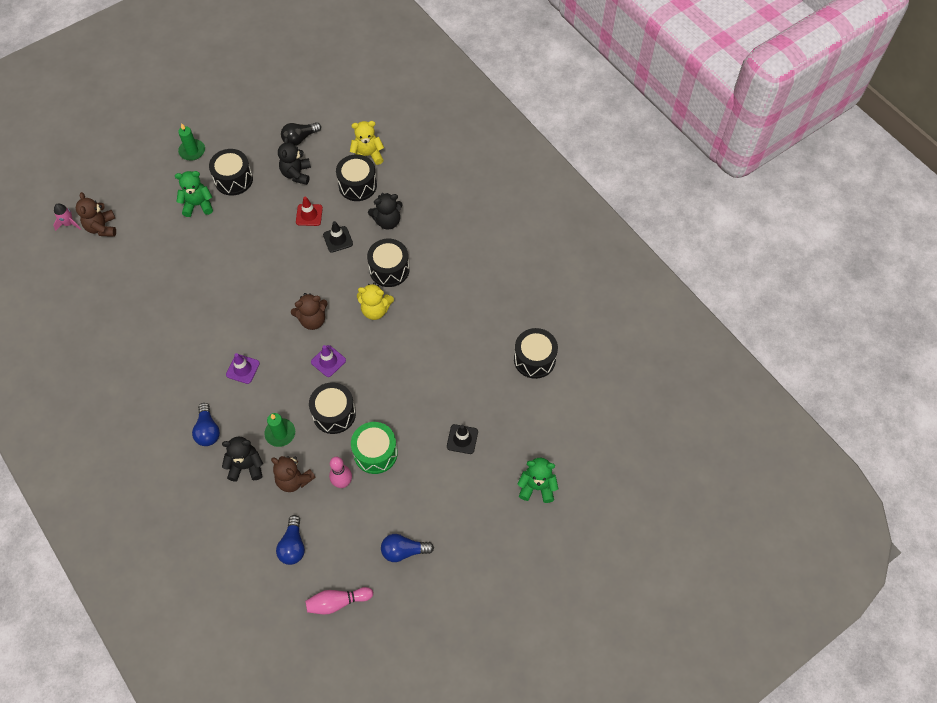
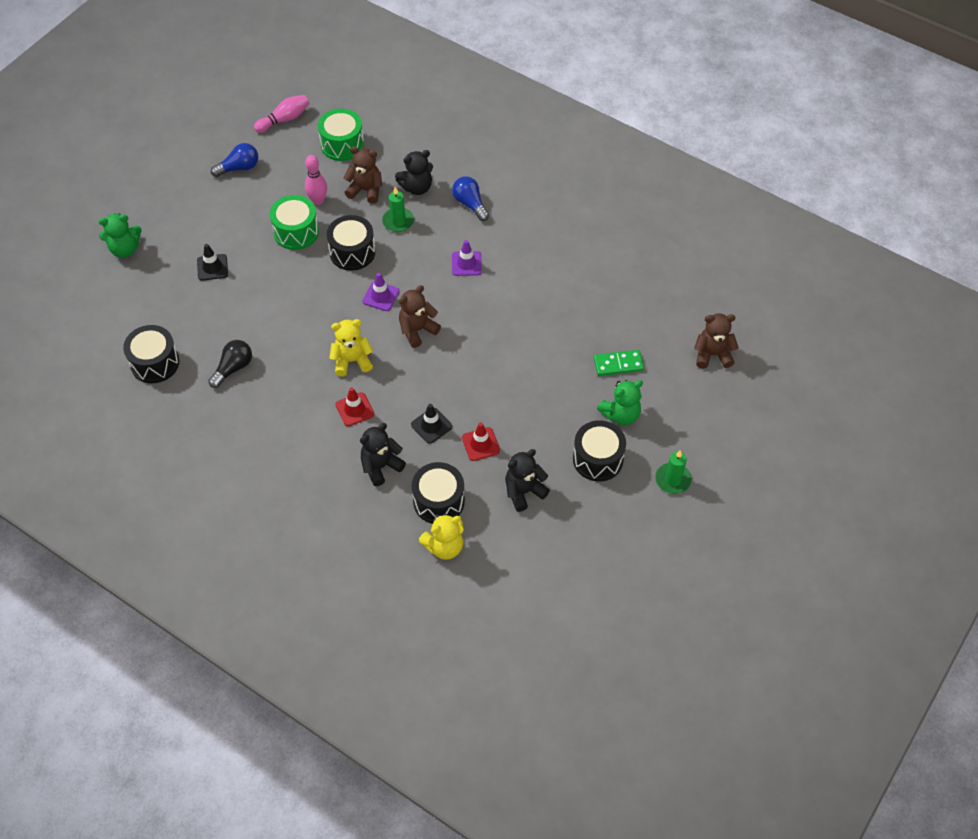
camera: 160 degrees right, 5 degrees down
pink rocket [53,203,81,231] -> none
brown teddy bear [76,192,116,237] -> brown teddy bear turned 60 degrees counterclockwise [694,313,739,369]
blue light bulb [276,515,305,565] -> green drum [318,109,364,161]
black teddy bear [278,137,311,185] -> black teddy bear turned 105 degrees counterclockwise [505,449,550,512]
black light bulb [281,122,321,146] -> black light bulb moved to [208,340,252,388]
black drum [367,239,410,287] -> red traffic cone [335,387,374,426]
none -> green domino [594,350,644,376]

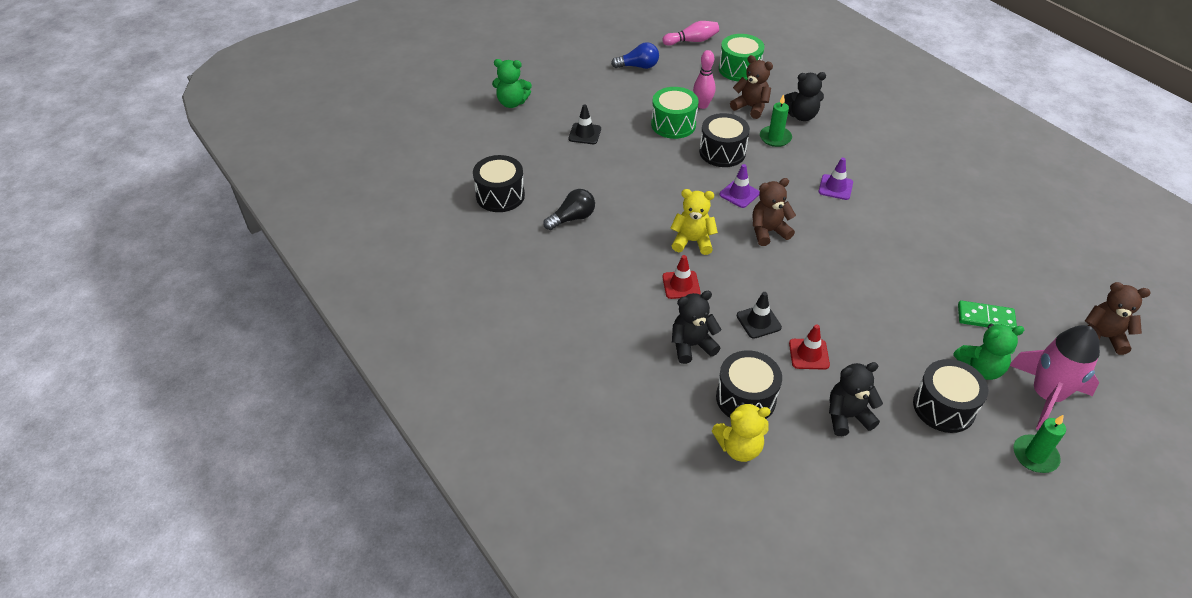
camera: 20 degrees right, 10 degrees down
blue light bulb [452,176,489,221] -> none
none -> pink rocket [1010,325,1100,430]

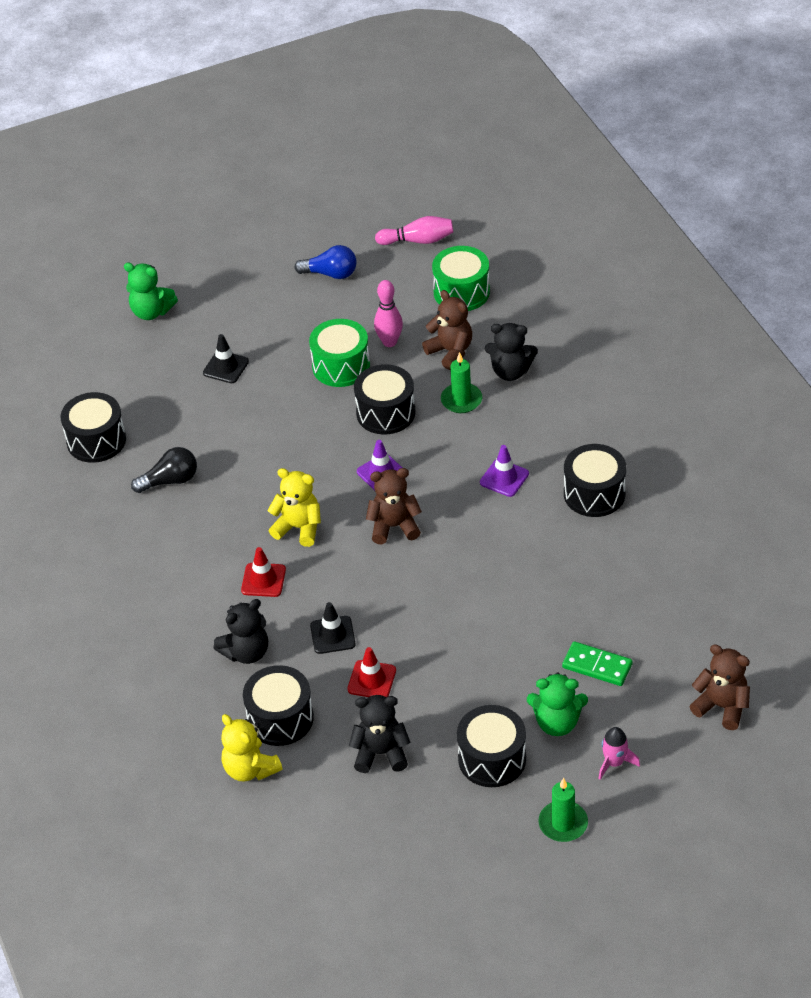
camera: 15 degrees right, 0 degrees up
black teddy bear [672,291,722,364] -> black teddy bear turned 150 degrees clockwise [214,599,268,664]
yellow teddy bear [712,402,771,462] -> yellow teddy bear turned 45 degrees clockwise [221,714,283,782]
pink rocket [1010,325,1100,430] -> pink rocket [599,727,640,780], size x0.48
none -> black drum [564,444,626,517]

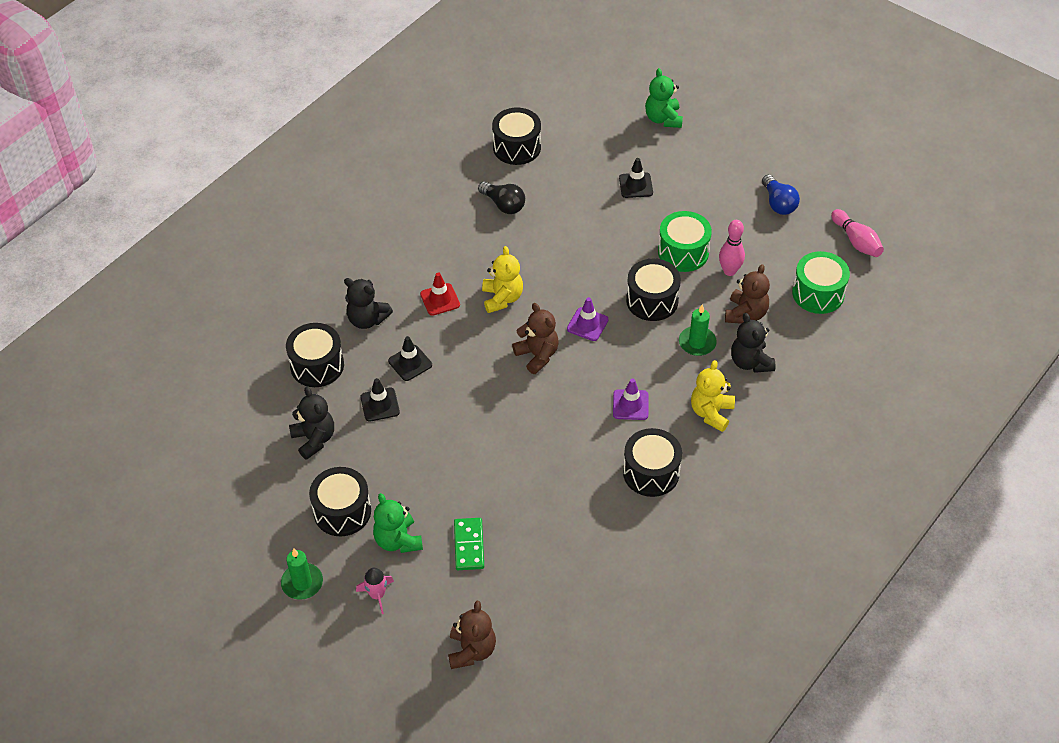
camera: 60 degrees right, 5 degrees up
yellow teddy bear [221,714,283,782] -> yellow teddy bear moved to [691,360,735,432]
red traffic cone [347,647,396,698] -> black traffic cone [360,378,400,422]

